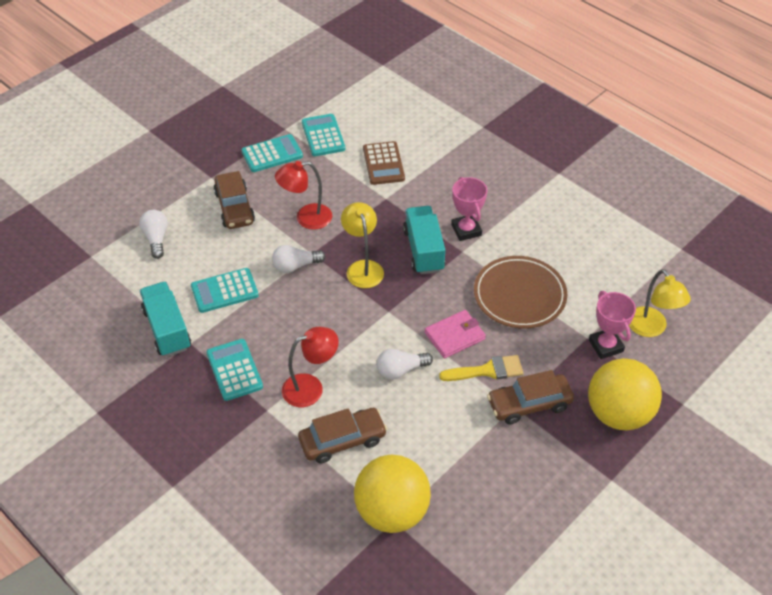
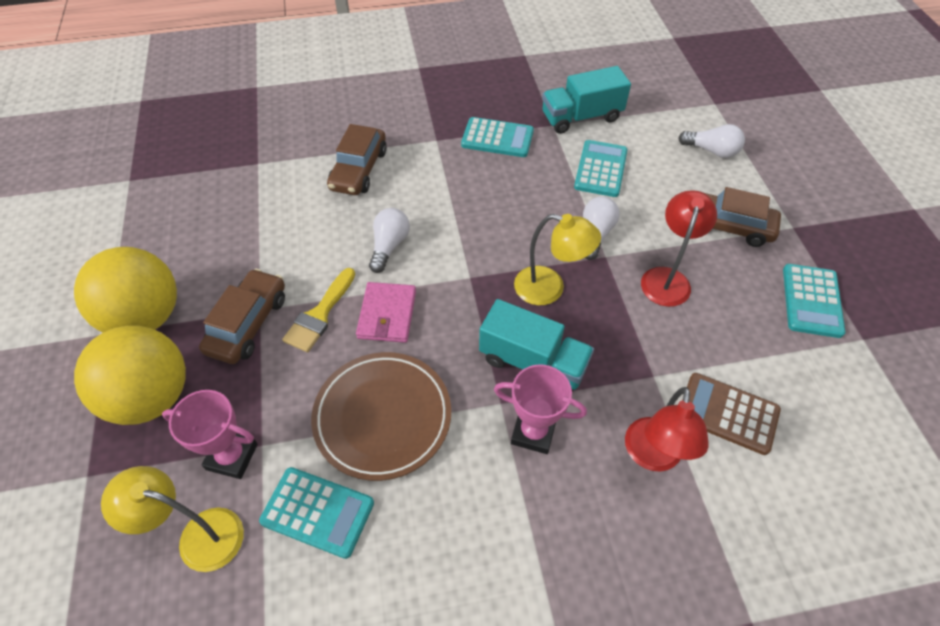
camera: 125 degrees right, 5 degrees up
turquoise truck [139,282,191,357] -> turquoise truck turned 150 degrees clockwise [542,66,631,134]
red lamp [282,327,339,407] -> red lamp moved to [625,387,709,471]
turquoise calculator [302,114,345,156] -> turquoise calculator moved to [259,467,374,559]
yellow ball [354,455,431,533] -> yellow ball moved to [74,247,177,332]

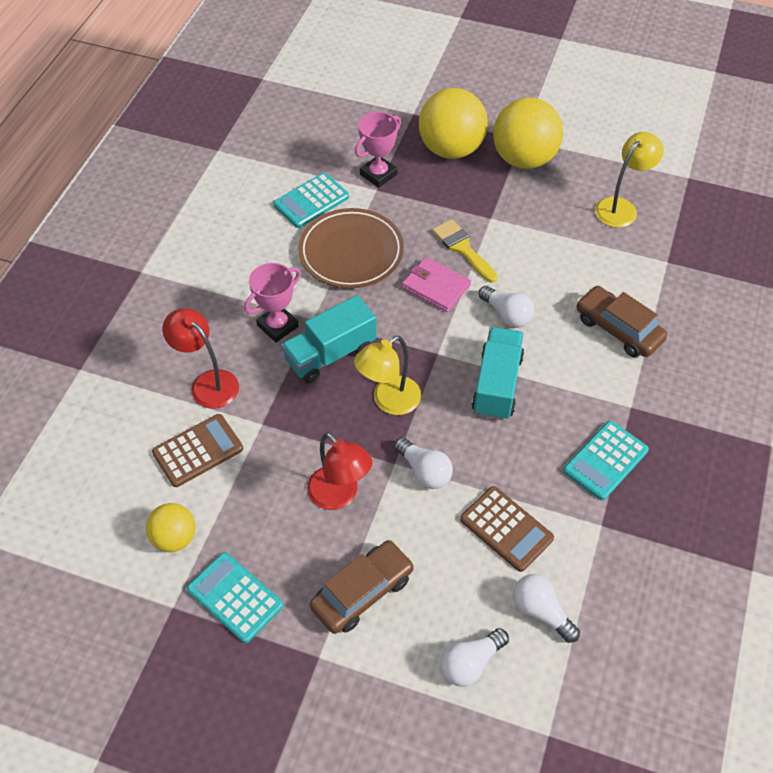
camera: 120 degrees right, 0 degrees up
yellow lamp [101,466,244,572] -> yellow lamp moved to [595,132,664,228]
brown car [199,269,285,364] -> none
turquoise truck [542,66,631,134] -> turquoise truck moved to [472,327,524,420]
turquoise calculator [574,140,628,197] -> brown calculator [460,486,554,572]
none -> yellow ball [146,503,196,552]
none -> white light bulb [513,574,580,643]

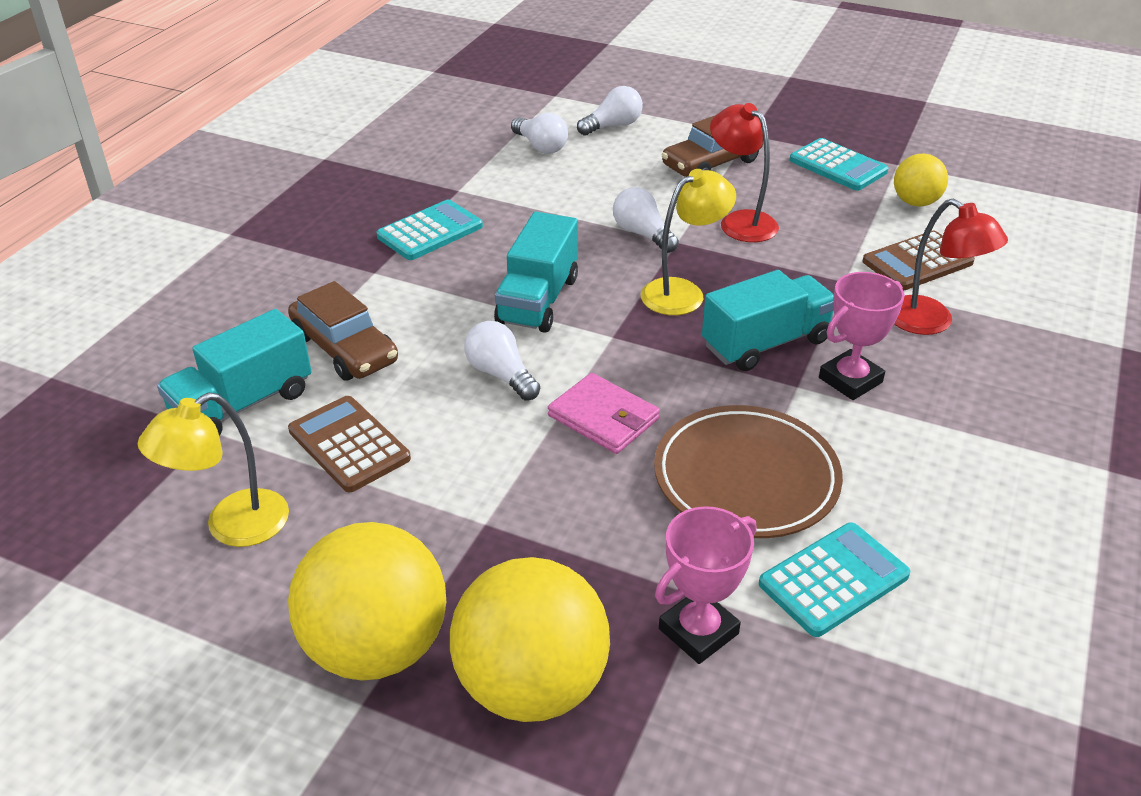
camera: 175 degrees left, 15 degrees down
yellow brush [432,219,498,283] -> none
brown calculator [460,486,554,572] -> brown calculator moved to [288,396,411,492]
none -> turquoise truck [157,309,312,436]

